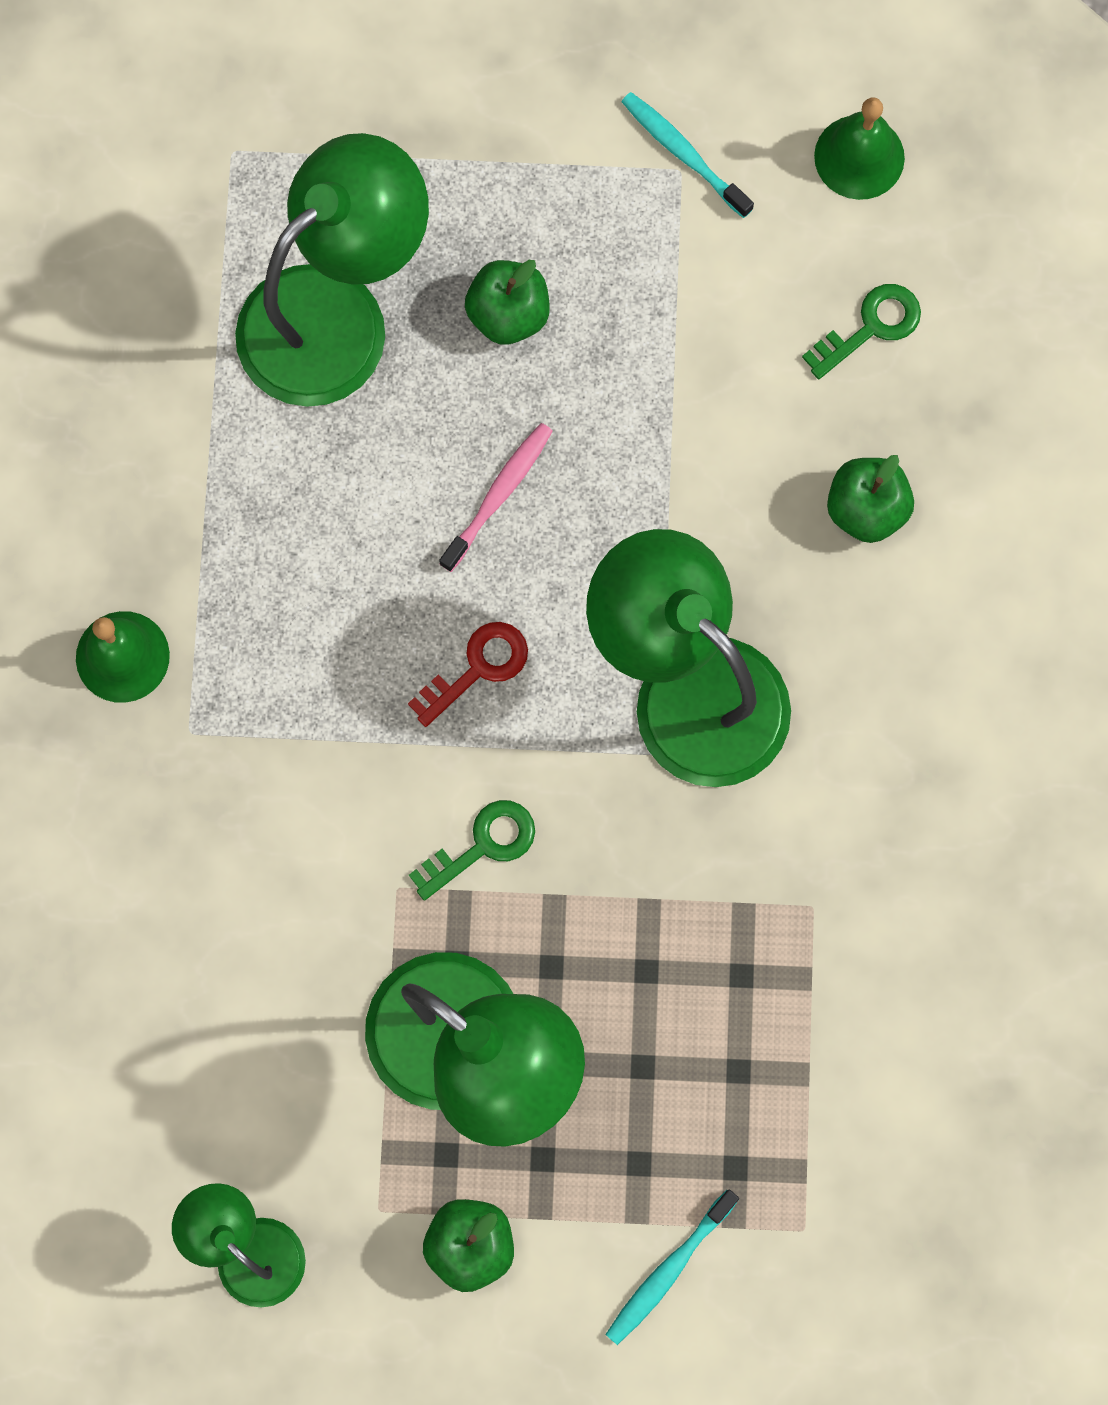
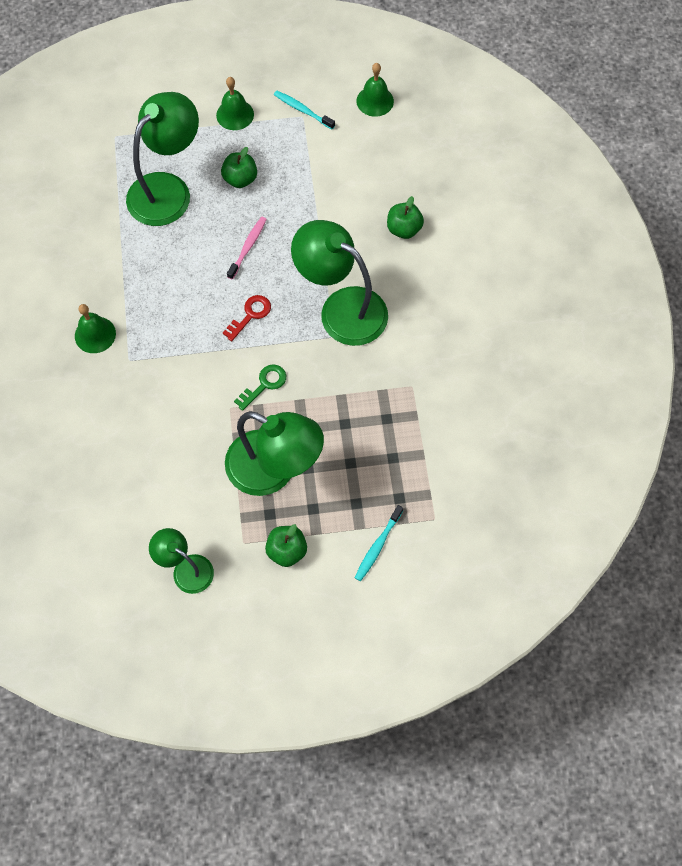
camera: 10 degrees left, 10 degrees down
green key [802,284,921,379] -> none
none -> green bell [216,77,254,130]

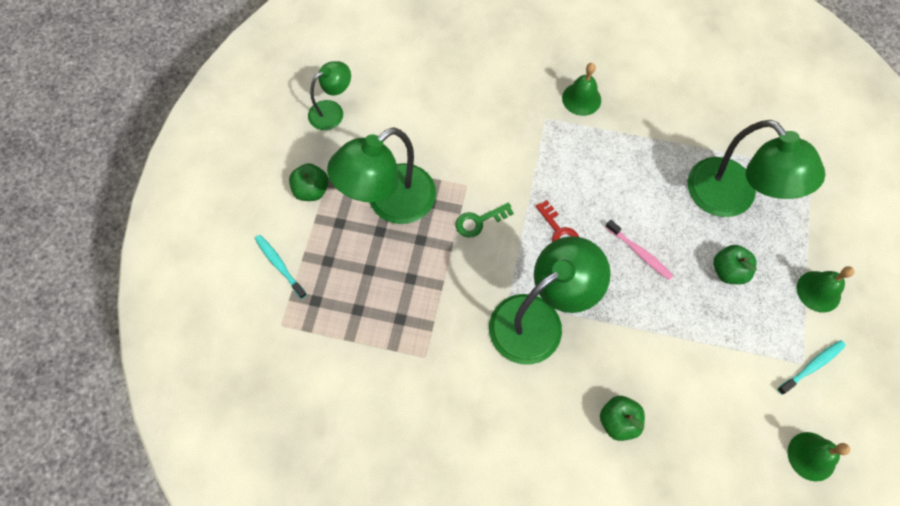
camera: 110 degrees right, 0 degrees up
green key [234,364,286,411] -> green key turned 90 degrees clockwise [456,202,514,238]

